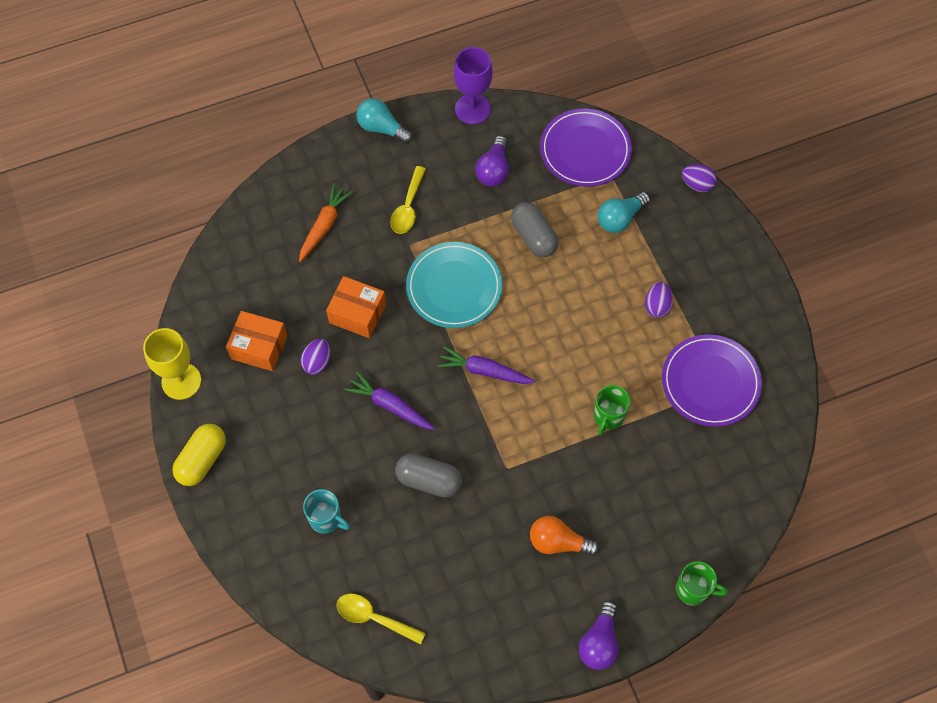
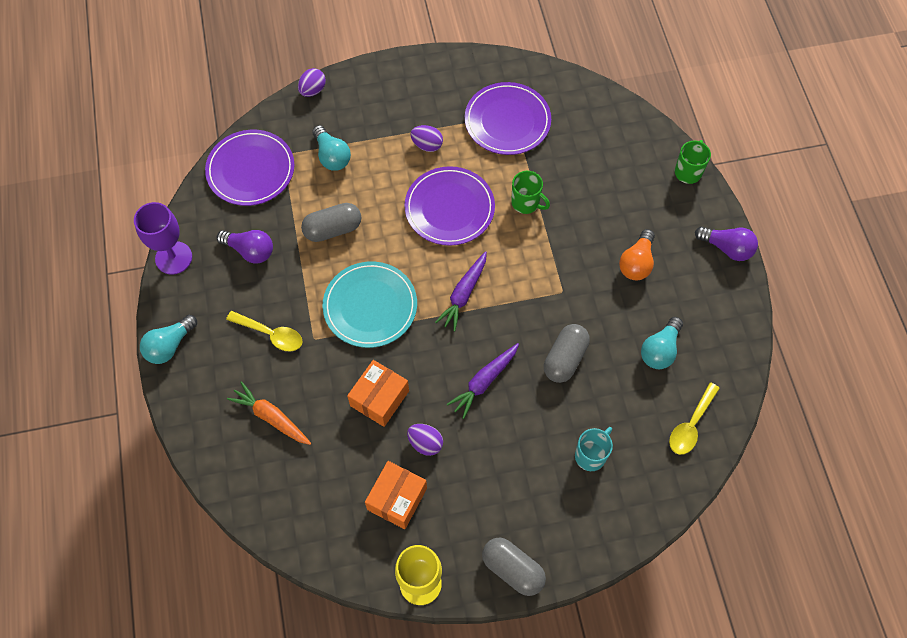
camera: 80 degrees left, 0 degrees up
yellow capsule [172,424,226,486] -> grey capsule [482,537,546,596]
none -> purple plate [404,166,495,246]
none -> turquoise light bulb [641,317,683,369]

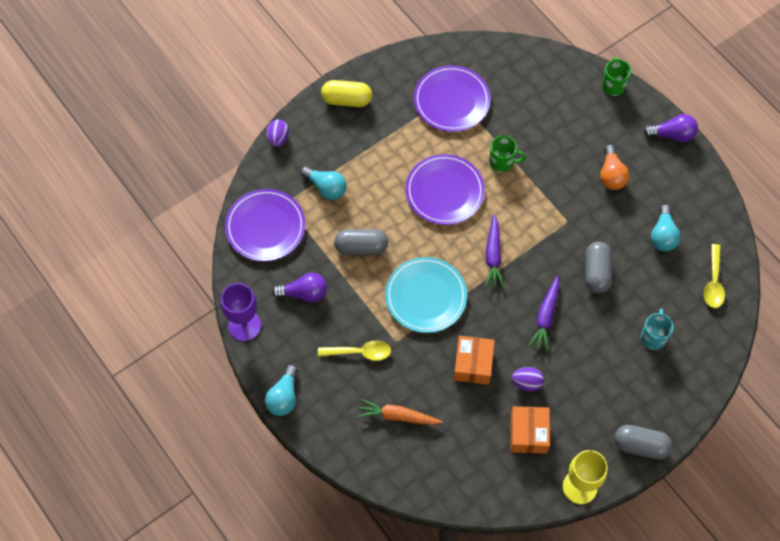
camera: 25 degrees left, 0 degrees up
grey capsule [301,203,361,242] -> grey capsule turned 45 degrees clockwise [334,229,388,255]
purple egg [410,125,443,152] -> none
none -> yellow capsule [321,80,372,107]

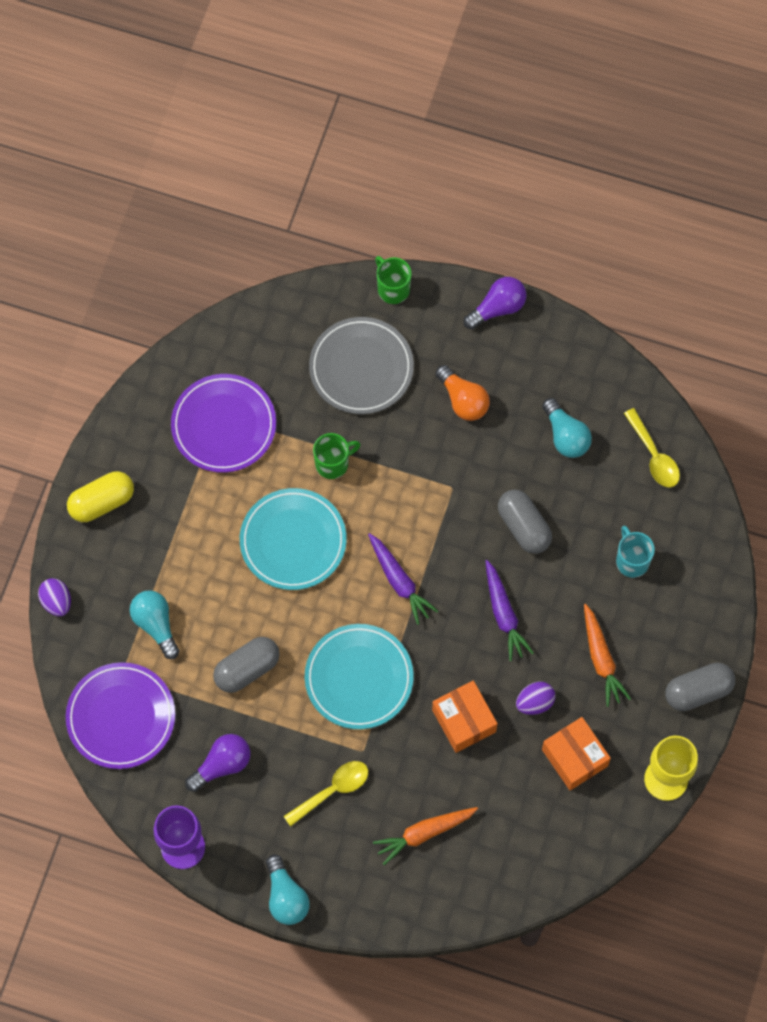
camera: 35 degrees left, 5 degrees up
turquoise light bulb [300,166,346,200] -> turquoise light bulb turned 120 degrees counterclockwise [129,590,180,659]
purple plate [405,154,485,225] -> turquoise plate [240,488,347,590]
none -> grey plate [309,317,414,414]
none -> orange carrot [584,604,631,707]

